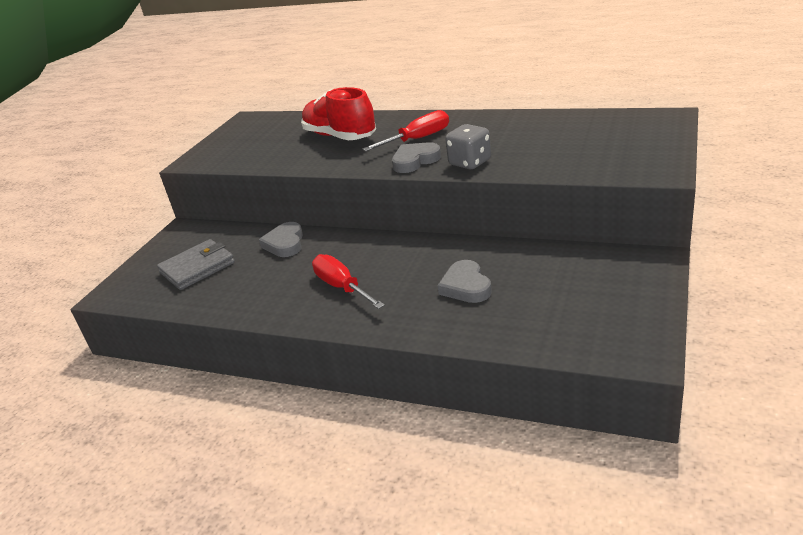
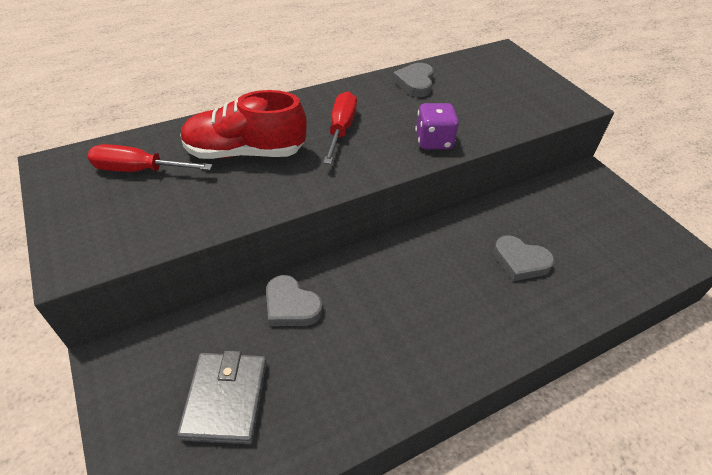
camera: 55 degrees left, 15 degrees up
red screwdriver [312,254,385,309] -> red screwdriver moved to [88,144,213,172]
grey heart [392,142,441,173] -> grey heart moved to [392,63,434,97]
grey dice [445,124,491,169] -> purple dice [415,103,459,150]

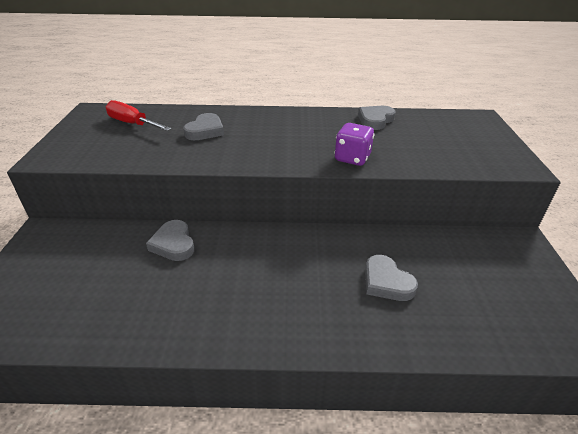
camera: 30 degrees right, 10 degrees down
grey wallet [177,350,267,444] -> none
red shoe [180,90,307,159] -> grey heart [183,113,224,140]
red screwdriver [323,91,357,164] -> none

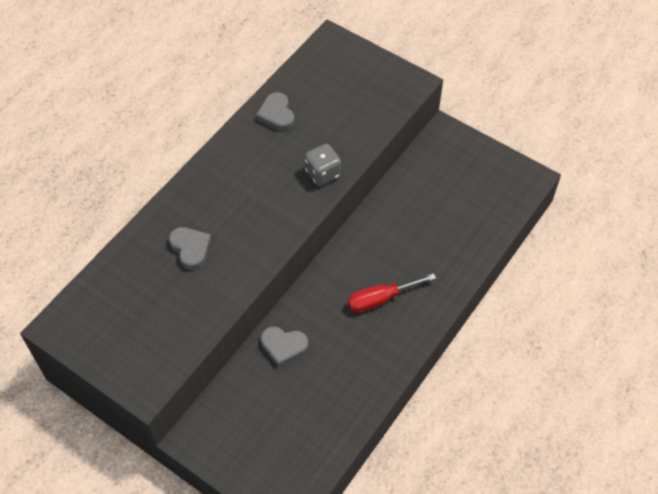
camera: 55 degrees left, 20 degrees up
red screwdriver [106,100,172,131] -> red screwdriver moved to [348,273,436,312]
purple dice [334,123,374,166] -> grey dice [305,144,341,186]
grey heart [365,255,418,301] -> none

